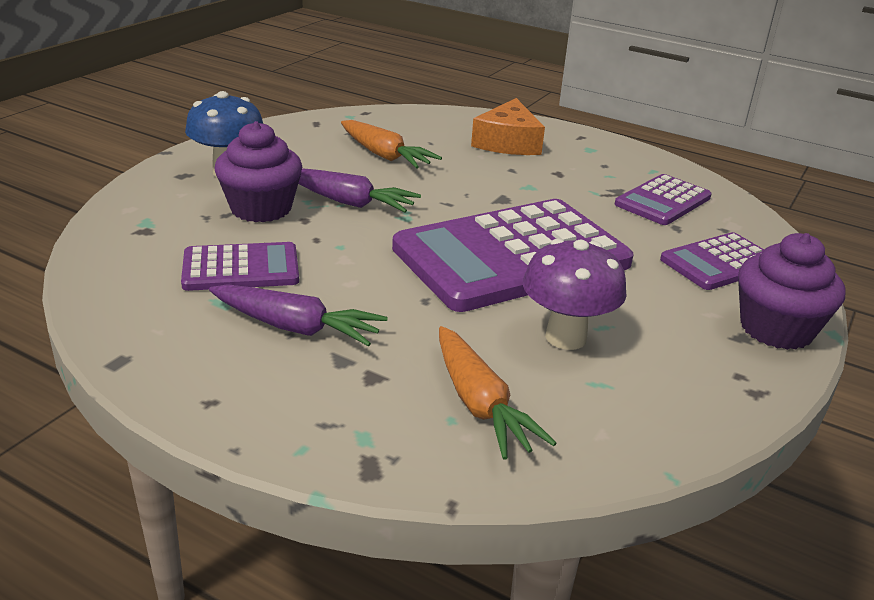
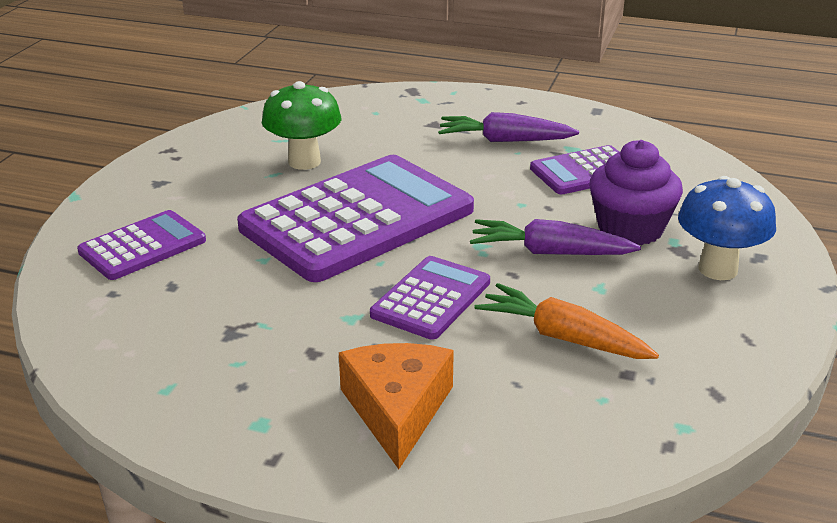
camera: 170 degrees right, 0 degrees up
orange carrot [439,326,557,460] -> none
purple mushroom [523,239,627,350] -> green mushroom [262,81,341,170]
purple calculator [615,174,712,225] -> purple calculator moved to [370,256,490,340]
purple cupcake [738,233,846,350] -> none

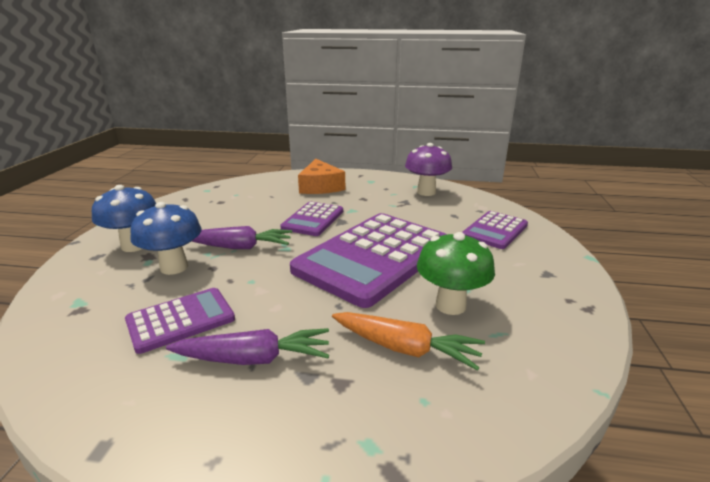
camera: 170 degrees right, 5 degrees down
orange carrot [475,283,659,359] -> orange carrot moved to [332,312,485,371]
purple cupcake [589,140,683,245] -> blue mushroom [130,202,202,275]
none -> purple mushroom [405,143,452,196]

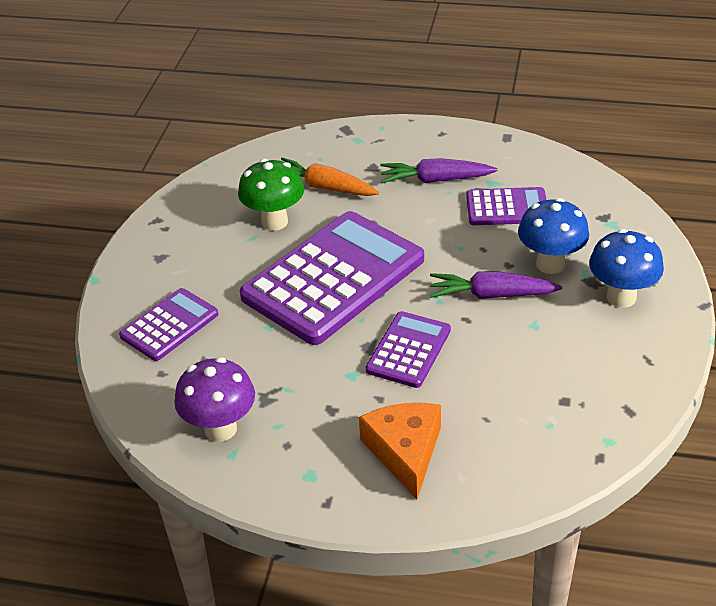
camera: 175 degrees left, 15 degrees up
purple calculator [125,288,235,354] -> purple calculator turned 150 degrees counterclockwise [466,187,547,225]

